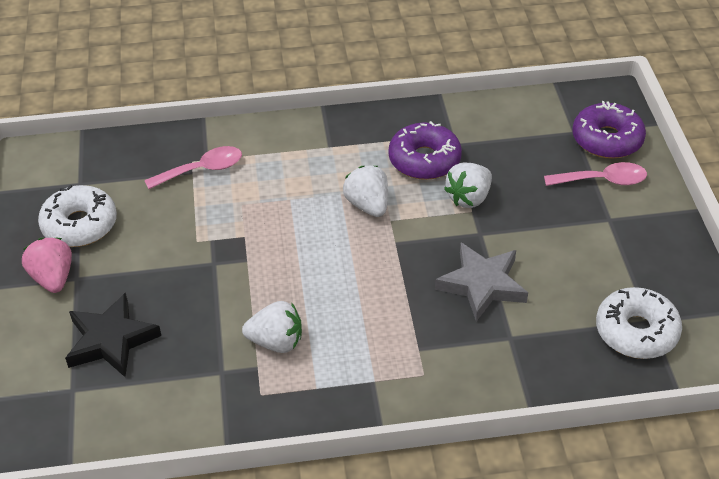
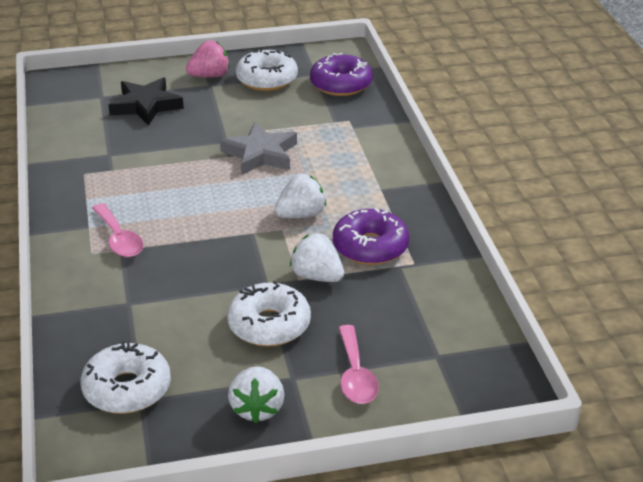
camera: 85 degrees right, 10 degrees down
pink spoon [144,146,242,189] -> pink spoon moved to [92,203,143,257]
white strawberry [242,301,302,353] -> white strawberry moved to [228,366,284,423]
grey star [435,243,528,322] -> grey star moved to [220,122,297,175]
purple donut [573,101,646,159] -> purple donut moved to [310,52,372,96]
none -> white donut [227,281,311,347]

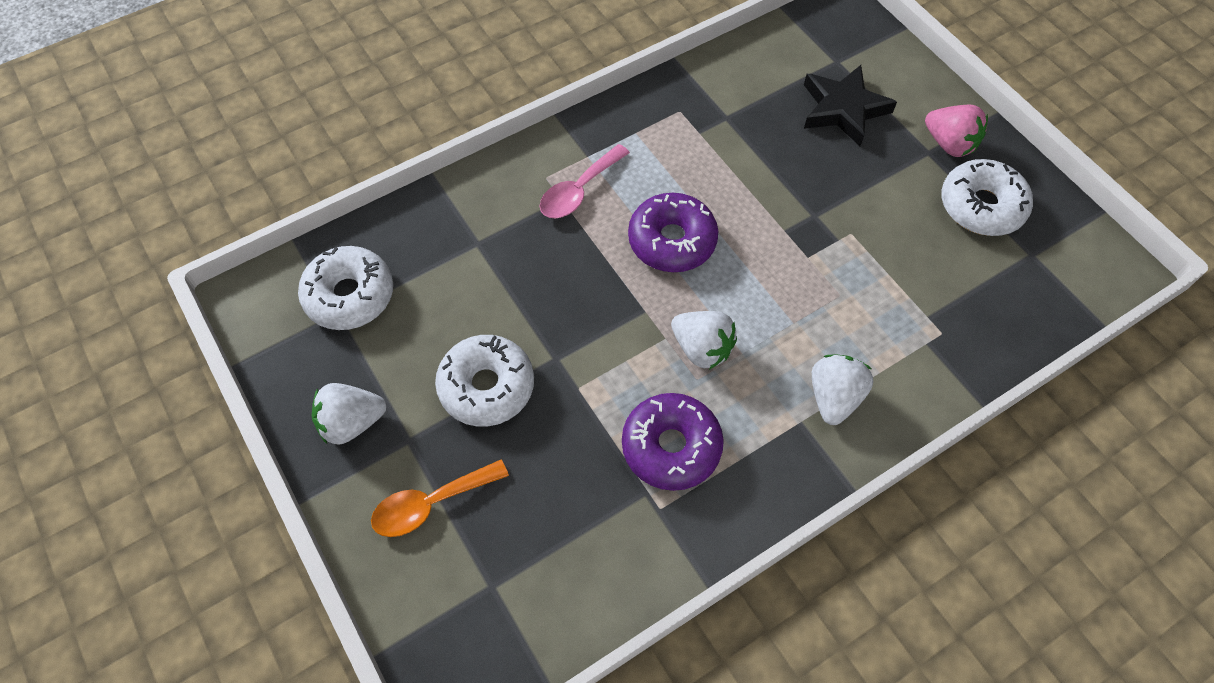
camera: 70 degrees right, 25 degrees up
grey star [220,122,297,175] -> none
white strawberry [290,233,344,282] -> white strawberry moved to [812,354,873,425]
purple donut [310,52,372,96] -> purple donut moved to [628,193,718,272]
pink spoon [339,325,379,404] -> orange spoon [371,460,509,537]

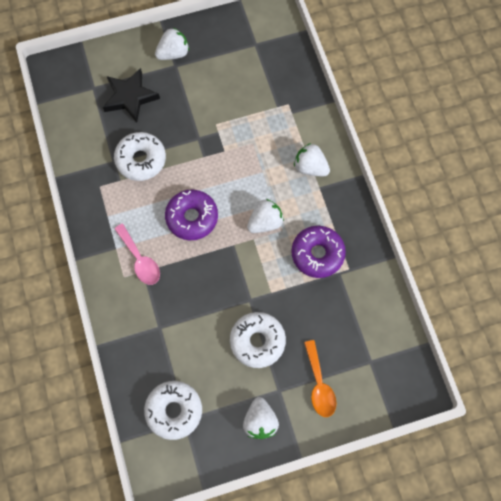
camera: 75 degrees left, 10 degrees up
pink strawberry [925,105,988,157] -> white strawberry [155,28,189,60]
white donut [941,159,1033,236] -> white donut moved to [114,132,166,181]

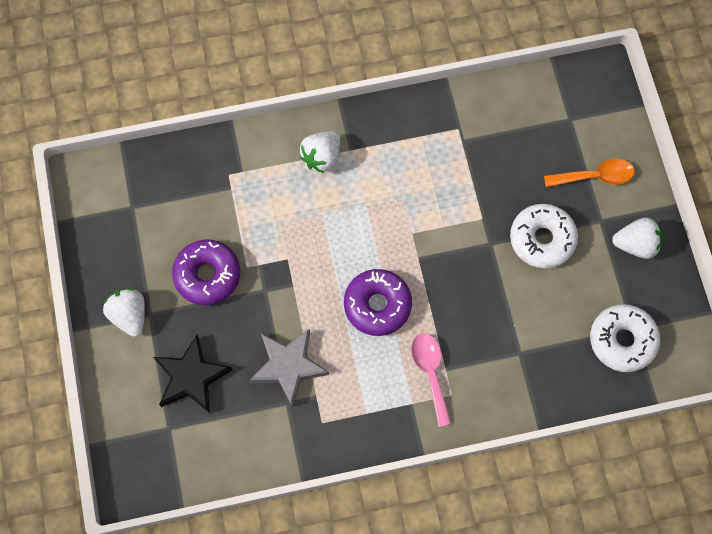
camera: 85 degrees left, 0 degrees up
white donut [114,132,166,181] -> grey star [250,328,329,407]
pink spoon [114,224,160,285] -> pink spoon turned 75 degrees counterclockwise [411,333,451,427]
white strawberry [247,199,284,233] -> none
purple donut [292,226,346,278] -> purple donut moved to [172,239,240,305]

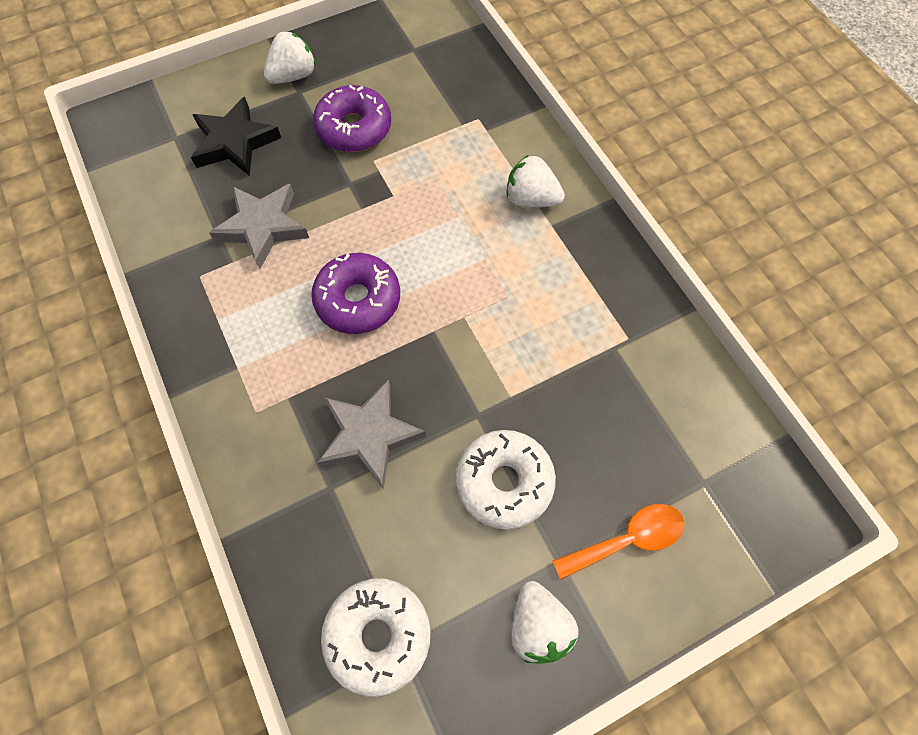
camera: 75 degrees right, 5 degrees down
pink spoon [411,333,451,427] -> none
orange spoon [544,159,635,187] -> orange spoon turned 90 degrees counterclockwise [552,504,685,580]
none -> grey star [317,379,426,489]

